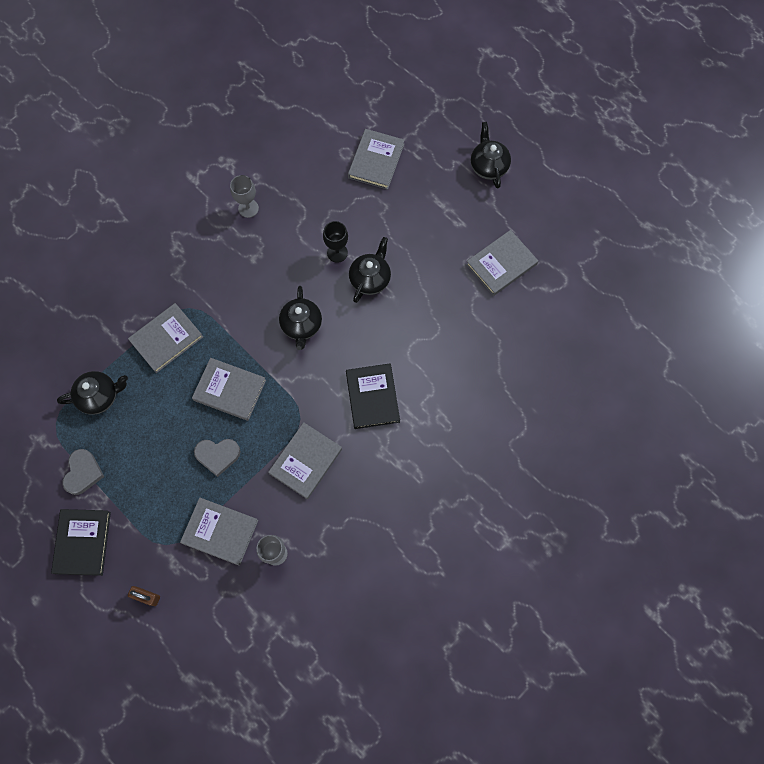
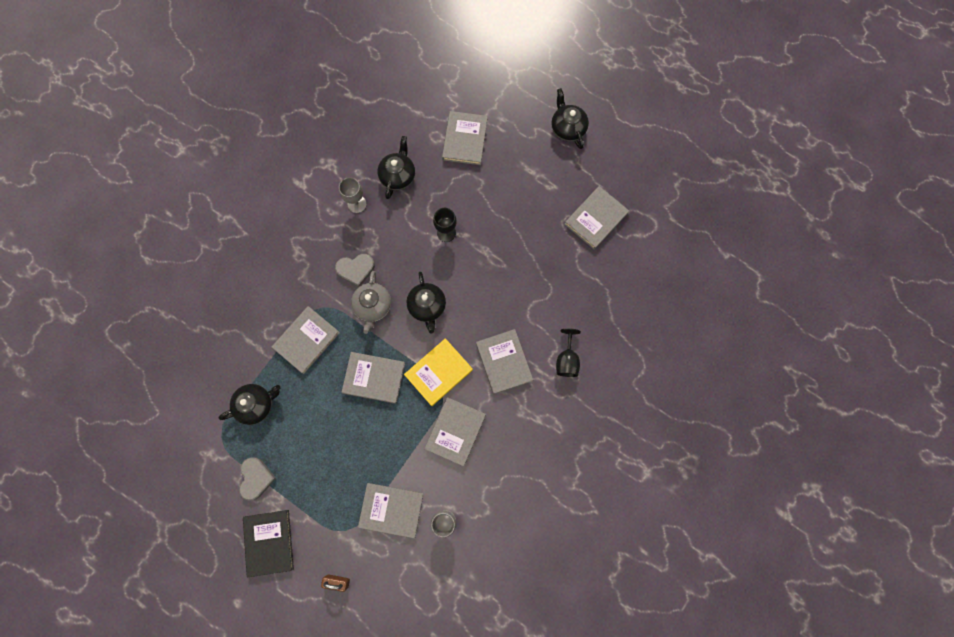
camera: 10 degrees left, 5 degrees up
grey heart [194,439,240,477] -> grey heart moved to [335,254,375,287]
black book [346,363,400,429] -> grey book [476,329,533,394]
black teapot [349,237,391,303] -> black teapot moved to [377,136,415,199]
none -> grey teapot [351,271,391,334]
none -> yellow book [404,338,473,406]
none -> black goblet [556,328,581,377]

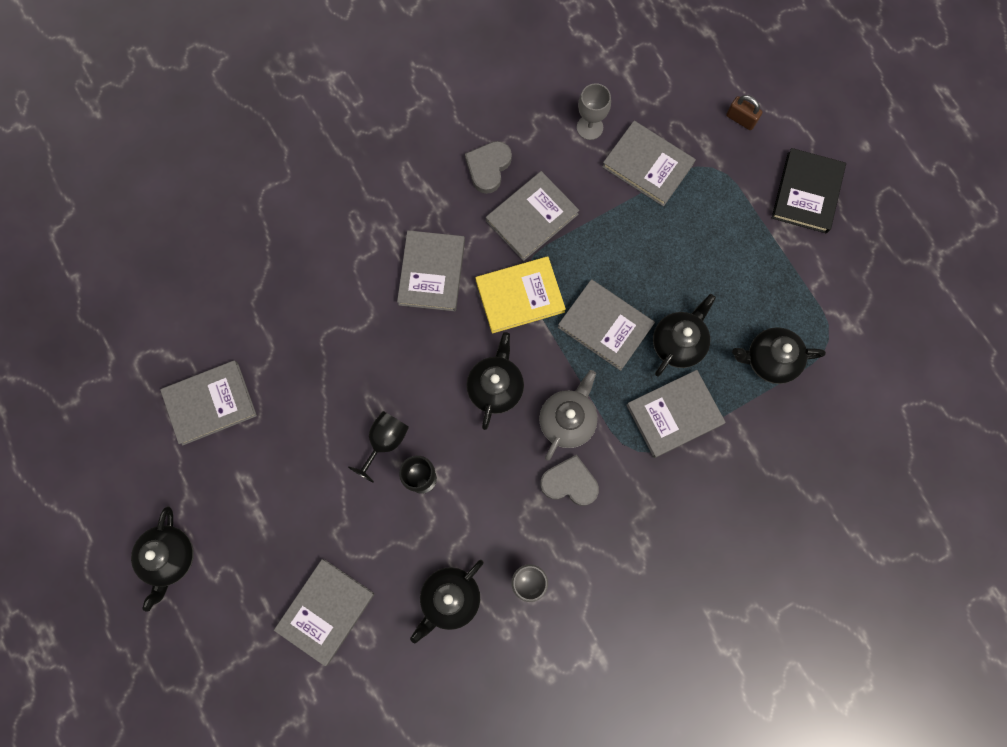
camera: 155 degrees left, 0 degrees up
grey heart [239,457,276,501] -> grey heart moved to [465,141,512,194]
black goblet [556,328,581,377] -> black goblet moved to [348,411,409,483]
none -> black teapot [653,294,716,376]

